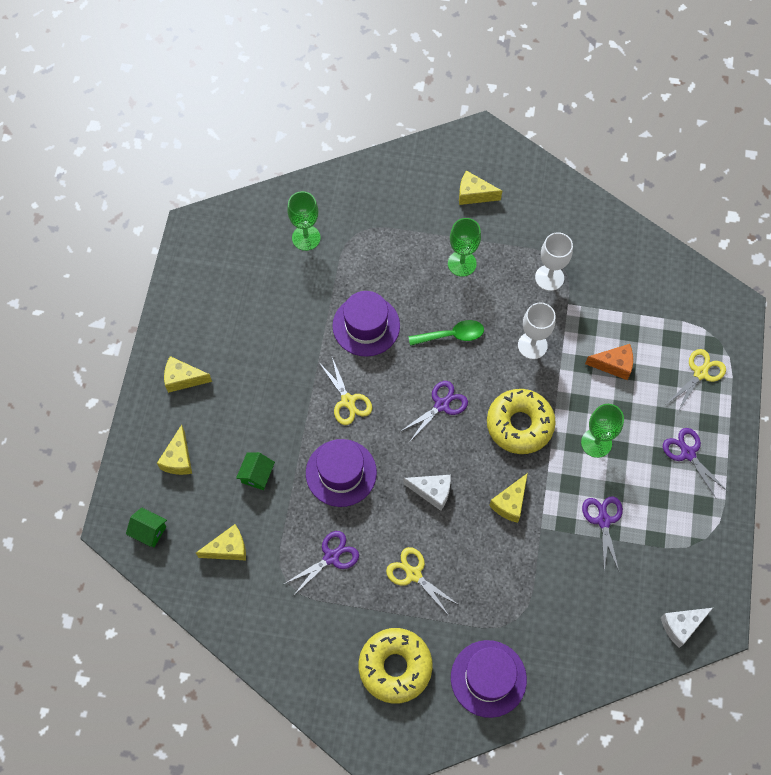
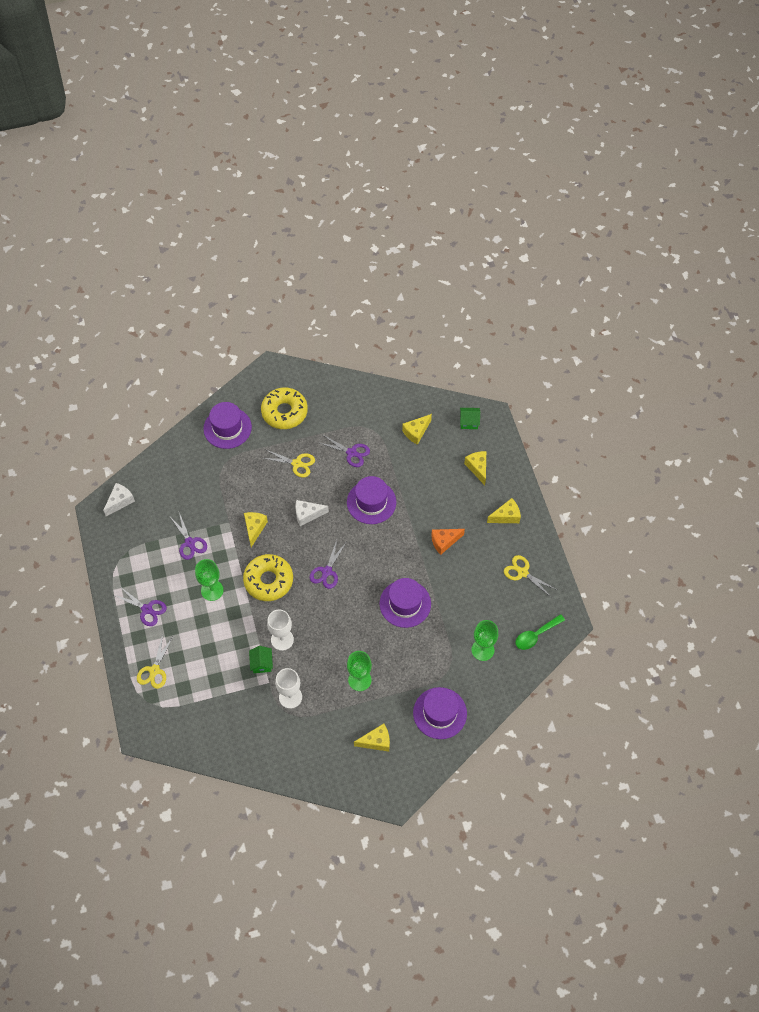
camera: 155 degrees right, 5 degrees down
green house [236,452,275,490] -> green house moved to [249,646,273,673]
purple scissors [284,531,359,596] -> purple scissors turned 90 degrees counterclockwise [320,434,370,467]
yellow scissors [320,357,372,425] -> yellow scissors moved to [504,555,557,597]
green spoon [408,320,484,346] -> green spoon moved to [516,614,565,650]
orange cheese [585,344,633,380] -> orange cheese moved to [431,529,465,555]
none -> purple hat [413,687,467,739]

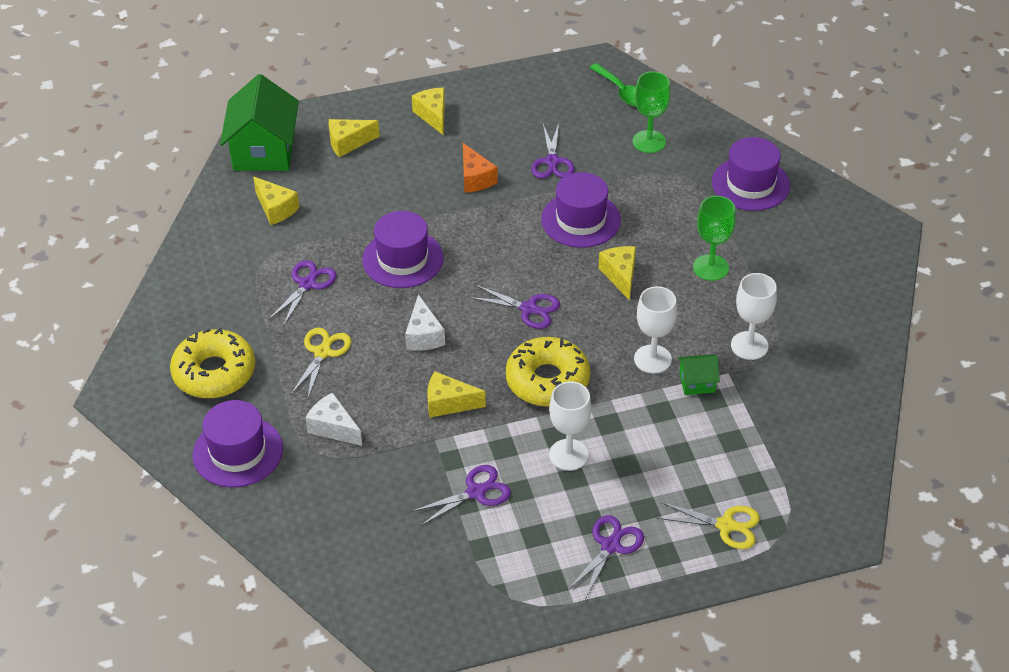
camera: 90 degrees left, 15 degrees down
white cheese [103,483,135,516] -> white cheese moved to [305,392,362,446]
green goblet [195,559,223,601] -> white goblet [549,381,592,471]
yellow cheese [354,724,390,752] -> yellow cheese moved to [599,246,636,300]
green house [460,408,480,429] -> green house [220,74,299,171], size x2.18
yellow scissors [504,555,557,597] -> none
none -> purple scissors [531,123,575,178]

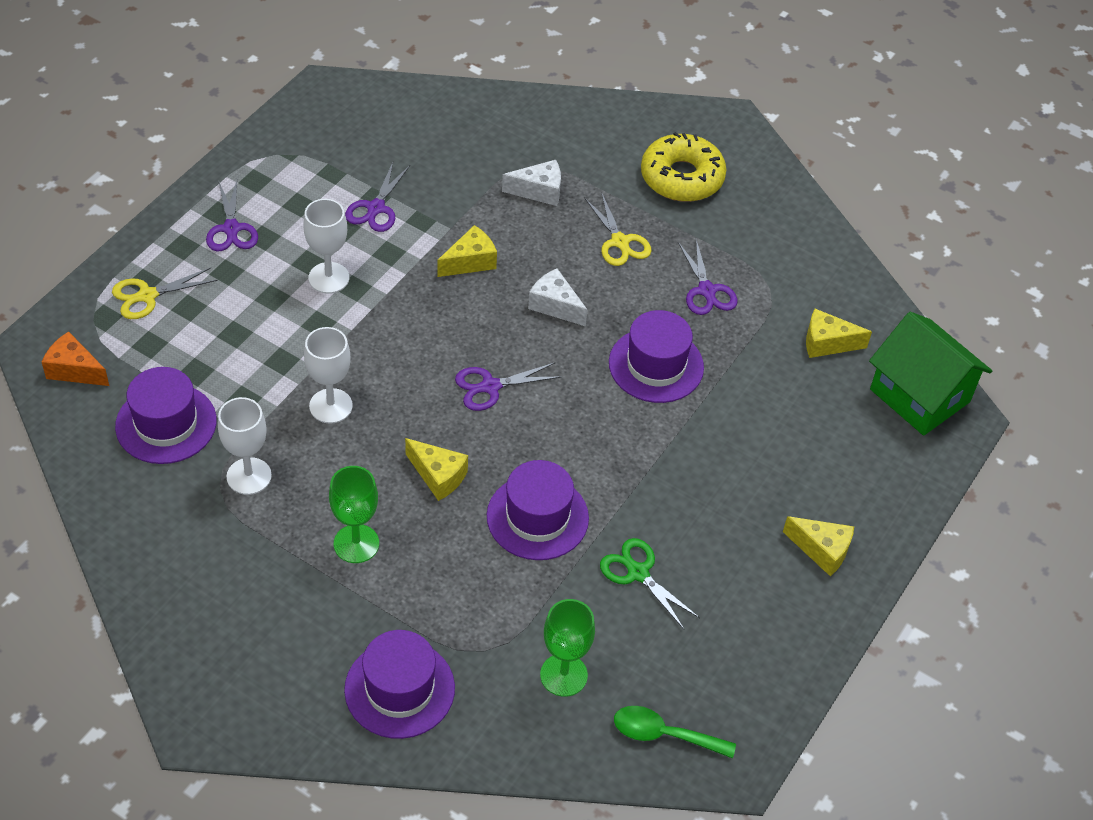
camera: 135 degrees right, 5 degrees up
purple hat [192,400,283,487] -> purple hat moved to [115,367,217,464]
yellow cheese [329,119,380,157] -> none
orange cheese [463,143,498,193] -> orange cheese moved to [42,331,109,386]
yellow donut [506,337,590,407] -> none
purple scissors [531,123,575,178] -> green scissors [600,538,700,629]
green house [678,354,720,395] -> none

